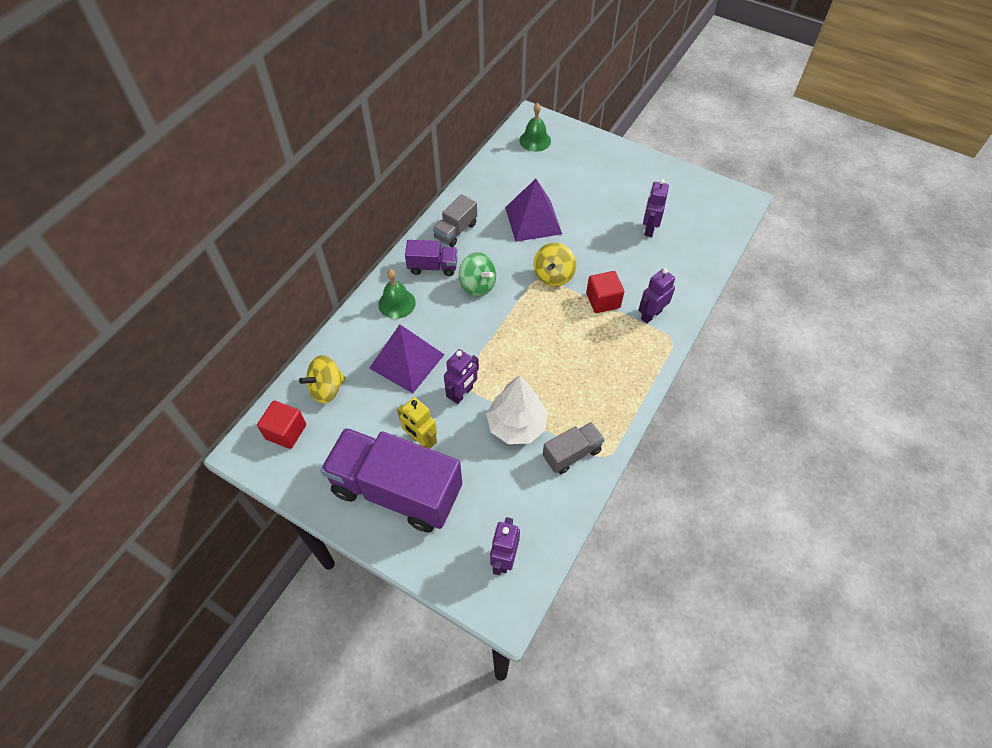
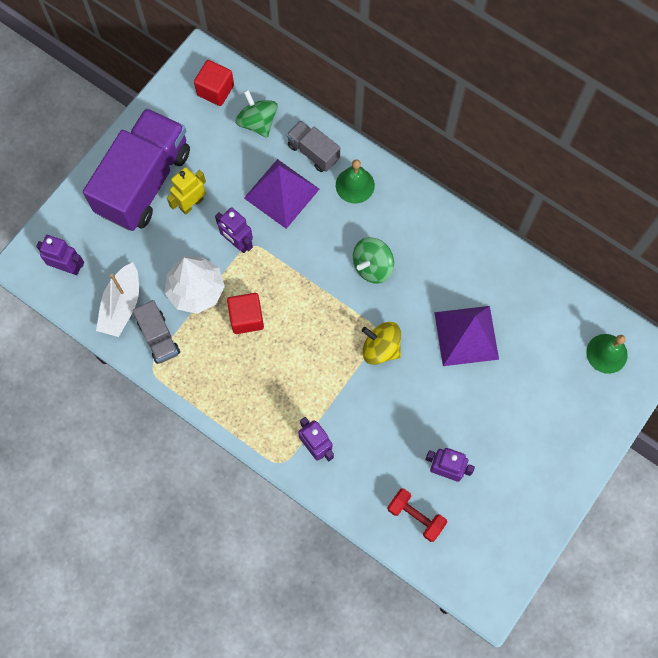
camera: 95 degrees right, 15 degrees up
yellow spinning top [299,355,345,403] -> green spinning top [235,90,278,138]
purple truck [405,240,457,276] -> none
grey truck [433,194,477,247] -> grey truck moved to [286,120,340,172]
red cube [586,271,624,313] -> red cube moved to [227,293,264,334]
none -> white boat [96,262,139,337]
none -> red dumbbell [387,488,447,542]

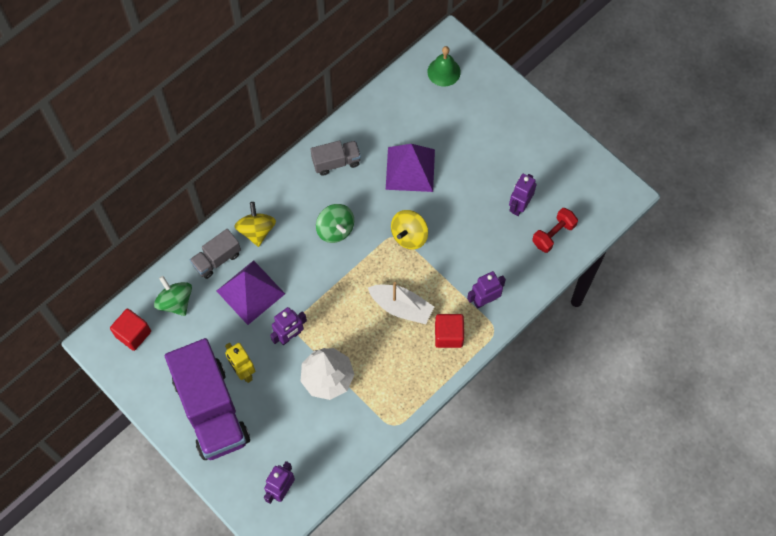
camera: 80 degrees left, 5 degrees down
purple truck [83,108,190,231] -> purple truck turned 150 degrees counterclockwise [165,338,250,460]
white boat [96,262,139,337] -> white boat moved to [368,282,434,324]
grey truck [133,300,180,364] -> grey truck moved to [311,141,361,175]
red cube [227,293,264,334] -> red cube moved to [435,314,464,348]
green spinning top [235,90,278,138] -> green spinning top turned 75 degrees clockwise [154,276,192,316]
green bell [336,159,375,204] -> yellow spinning top [234,202,276,247]

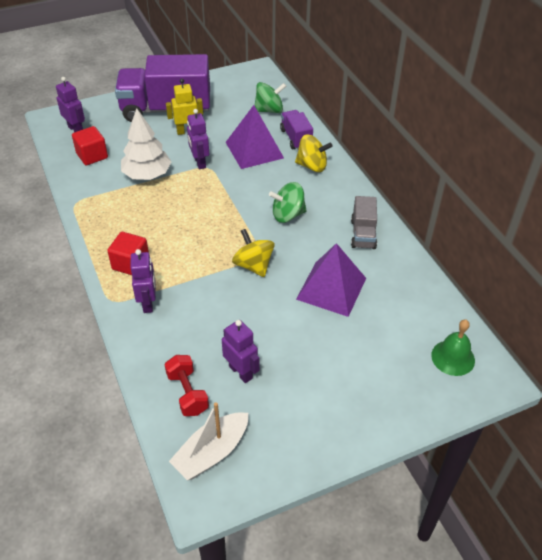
camera: 110 degrees right, 20 degrees down
red cube [110,309,151,351] -> red cube moved to [72,126,108,165]
grey truck [190,229,241,279] -> purple truck [280,110,313,150]
white boat [368,282,434,324] -> white boat moved to [169,402,248,481]

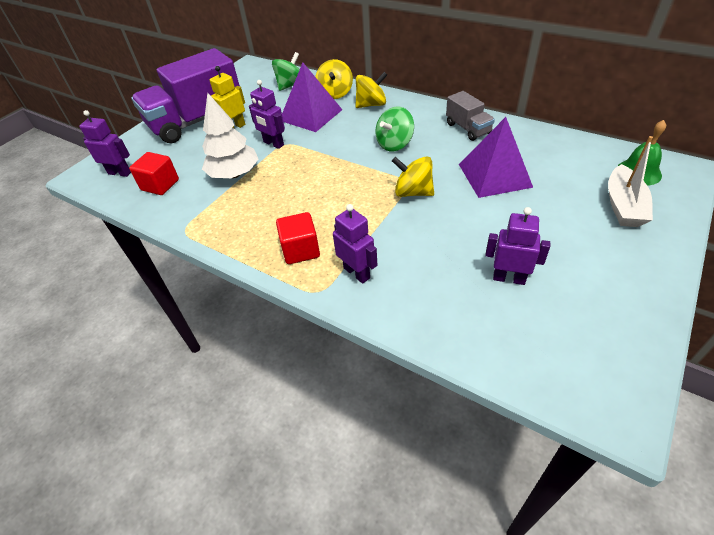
camera: 30 degrees left, 0 degrees up
red dumbbell [164,355,209,416] -> none
white boat [169,402,248,481] -> white boat moved to [608,136,653,227]
purple truck [280,110,313,150] -> yellow spinning top [316,59,353,99]

